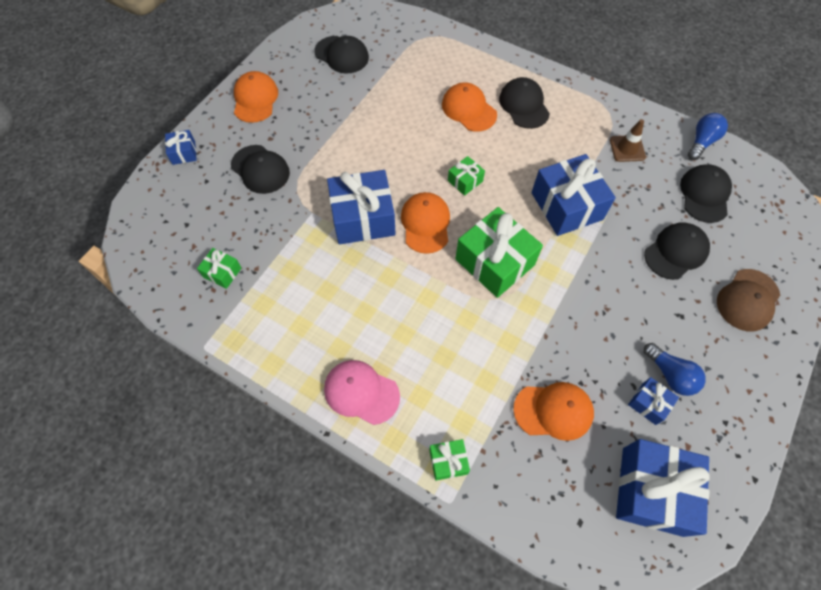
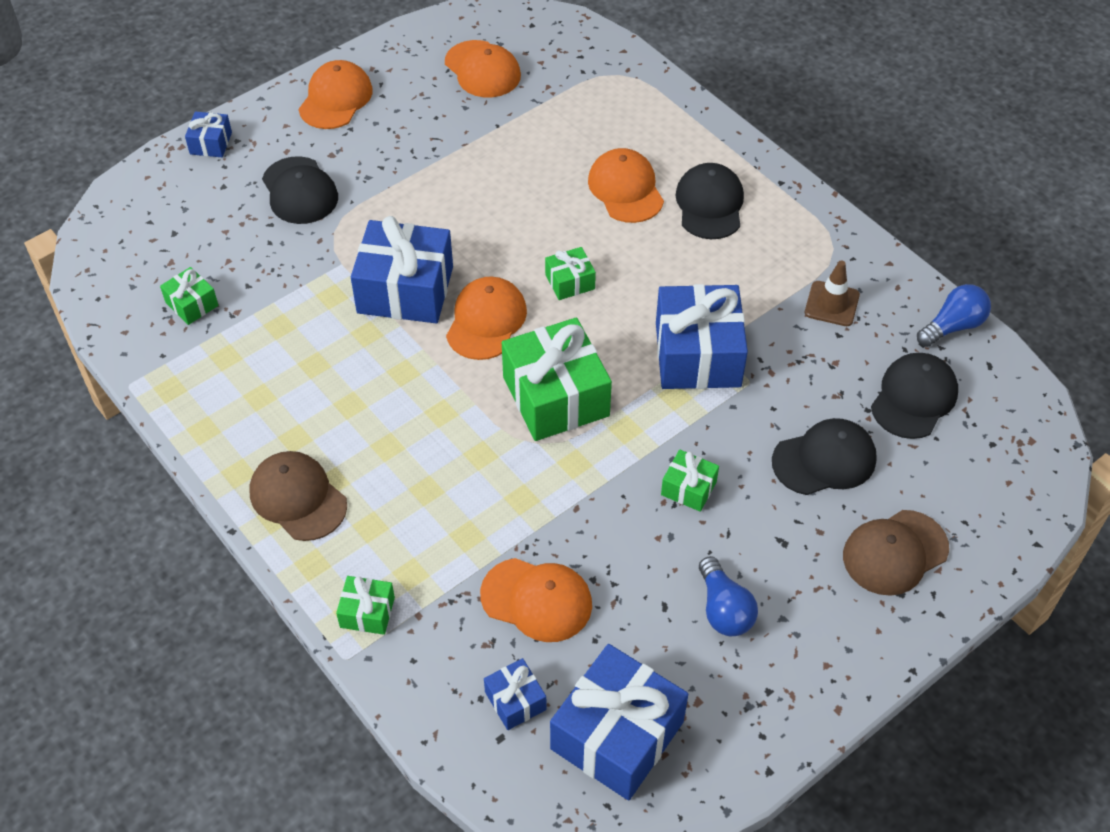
camera: 20 degrees right, 10 degrees down
black cap [314,36,369,74] -> orange cap [445,40,521,98]
pink cap [324,360,400,425] -> brown cap [250,451,347,541]
blue gift [628,377,679,425] -> blue gift moved to [484,658,546,730]
none -> green gift [661,450,719,512]

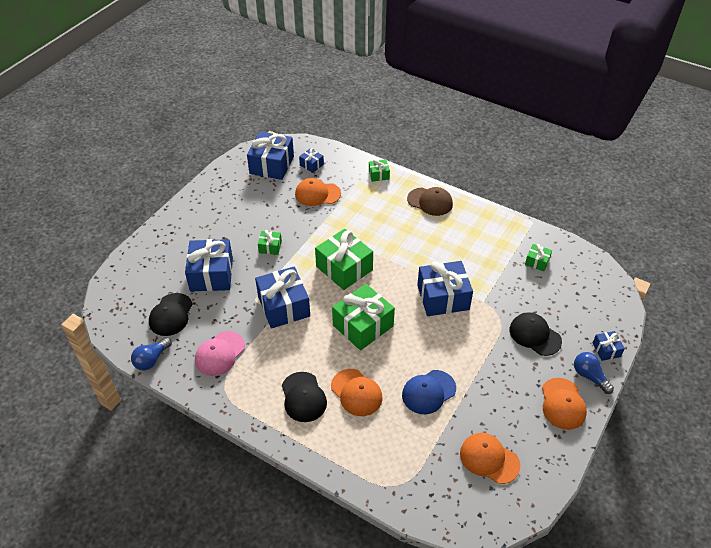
camera: 160 degrees right, 5 degrees down
orange cap [446,277,527,360] -> none
green gift [545,247,596,300] -> green gift [332,284,395,350], size x2.09
blue light bulb [699,556,758,636] -> blue light bulb moved to [574,352,614,394]
black cap [772,418,877,495] -> blue gift [185,239,233,291]
brown traffic cone [805,260,860,326] -> pink cap [195,331,245,376]
brown cap [843,510,949,596] -> none
none -> blue cap [402,370,456,414]

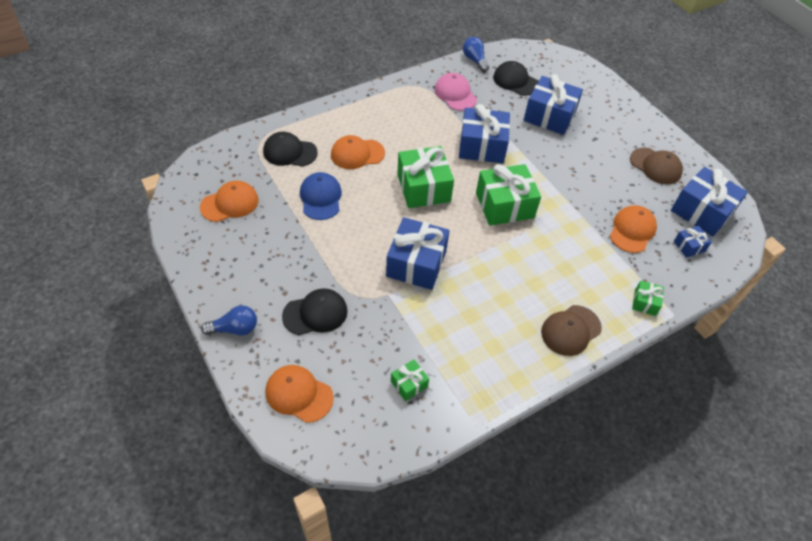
camera: 115 degrees right, 5 degrees up
green gift [258,230,282,255] -> none
black cap [282,372,327,422] -> black cap moved to [263,132,318,167]
orange cap [542,378,587,430] -> orange cap moved to [266,365,334,423]
blue gift [593,331,625,361] -> none
none -> brown cap [630,148,683,184]

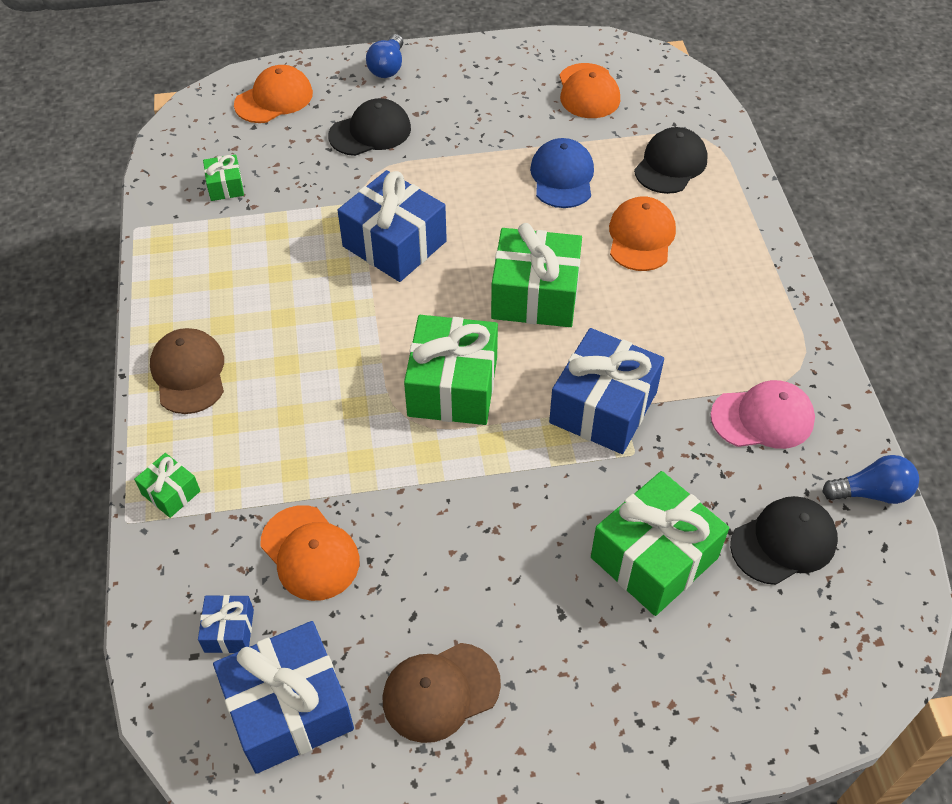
camera: 115 degrees right, 0 degrees up
black cap [282,288,348,335] -> black cap turned 120 degrees counterclockwise [328,98,411,156]
blue cap [300,172,342,220] -> blue cap turned 105 degrees counterclockwise [530,138,594,208]
blue gift [523,74,583,135] -> green gift [591,471,729,616]

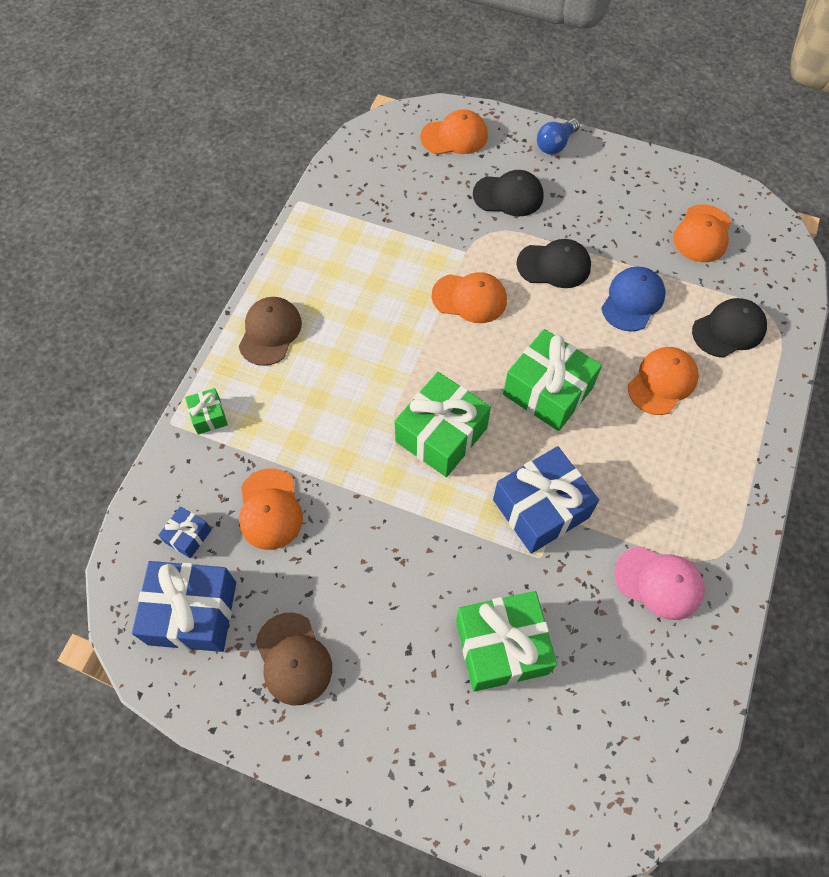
camera: 30 degrees right, 10 degrees up
green gift [203,154,244,201] -> none
blue gift [338,170,447,282] -> orange cap [432,272,507,323]
brown cap [383,643,501,743] -> brown cap turned 120 degrees counterclockwise [256,612,332,706]
black cap [730,496,838,585] -> black cap moved to [517,239,591,288]
blue light bulb [822,455,919,504] -> none

